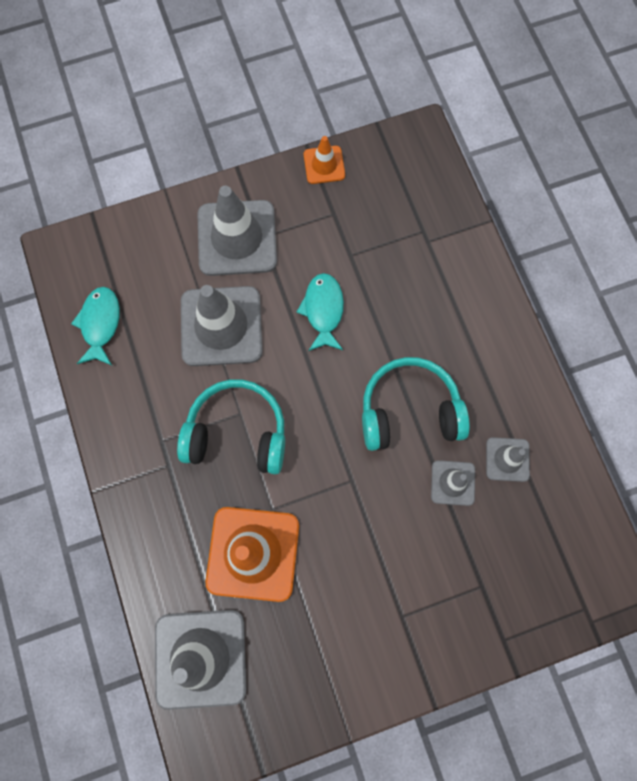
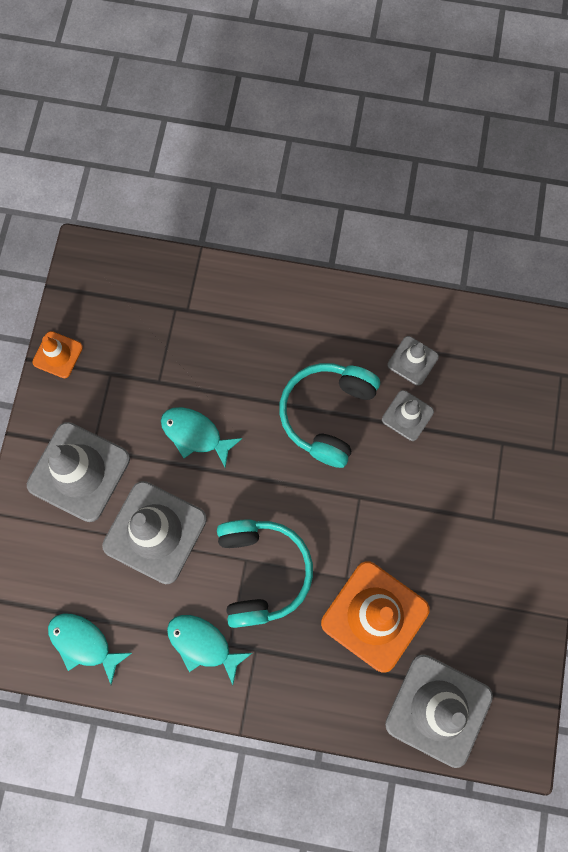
camera: 60 degrees left, 0 degrees up
turquoise headphones [177,379,285,474] -> turquoise headphones turned 135 degrees clockwise [217,519,313,628]
none -> turquoise fish [167,615,252,685]

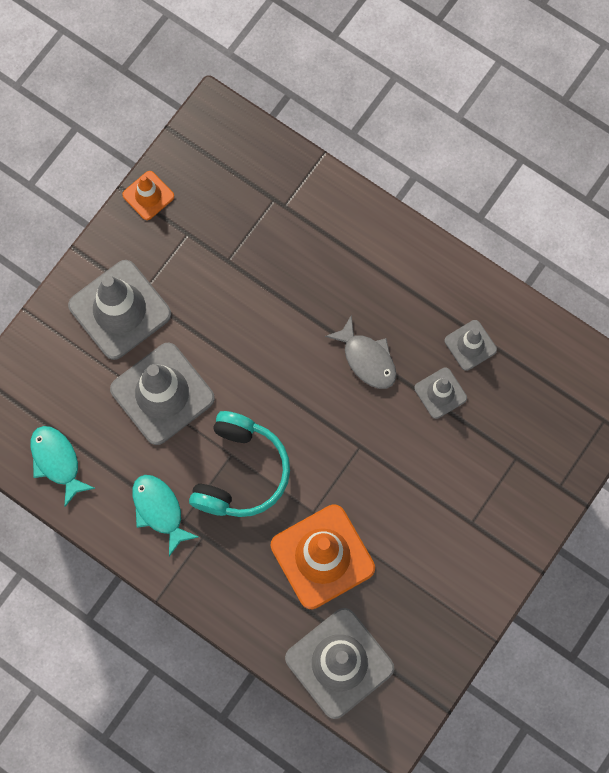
camera: 25 degrees right, 0 degrees up
turquoise fish [161,407,243,468] -> none
turquoise headphones [279,363,380,468] -> grey fish [325,315,396,389]

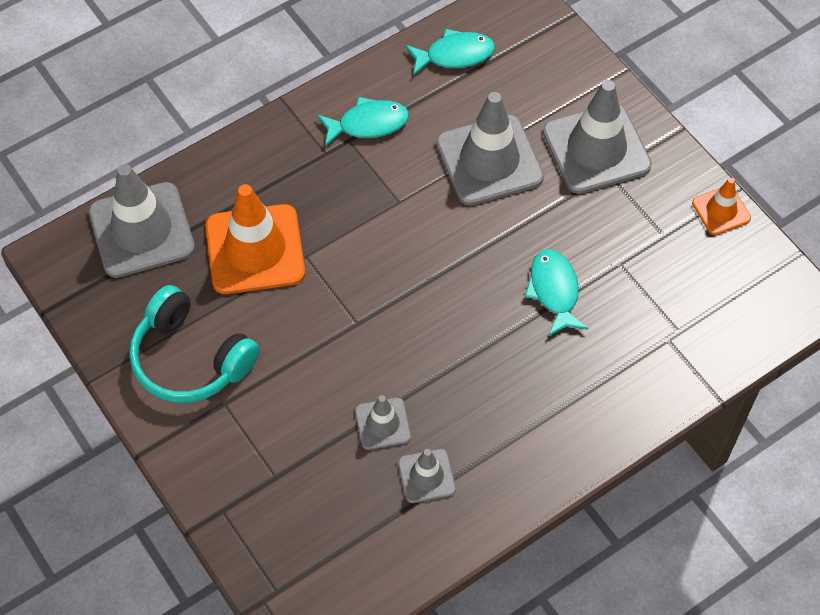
camera: 110 degrees right, 15 degrees down
turquoise headphones [189,411,290,517] -> turquoise headphones moved to [129,285,259,403]
grey fish [325,315,396,389] -> none
none -> turquoise fish [525,249,588,336]

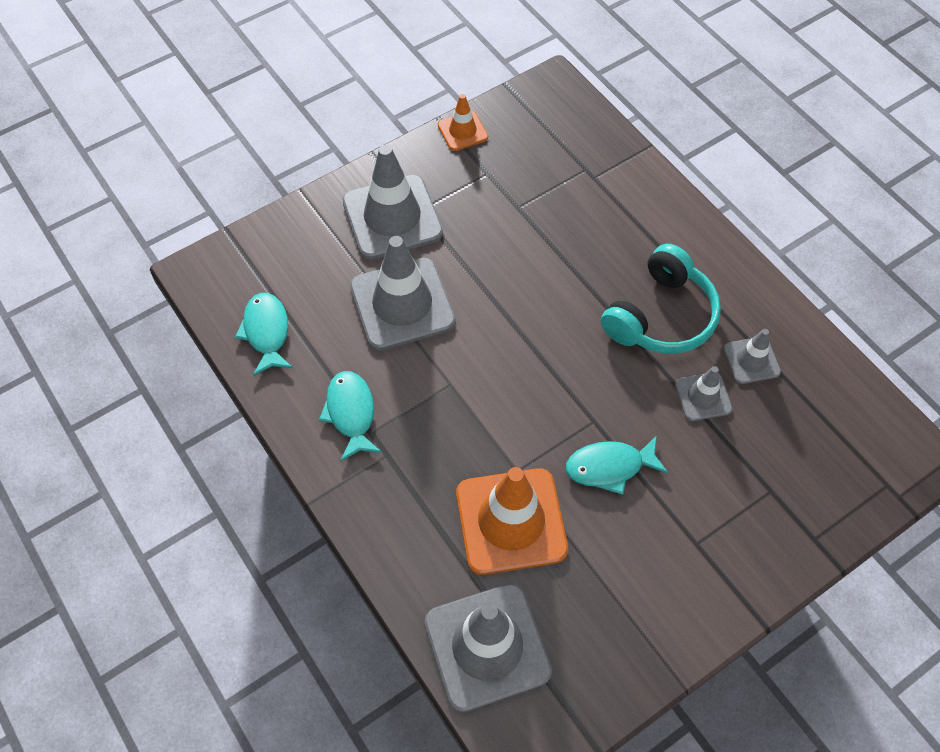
camera: 90 degrees left, 0 degrees up
turquoise headphones [129,285,259,403] -> turquoise headphones moved to [601,244,721,354]
turquoise fish [525,249,588,336] -> turquoise fish moved to [566,435,668,495]

